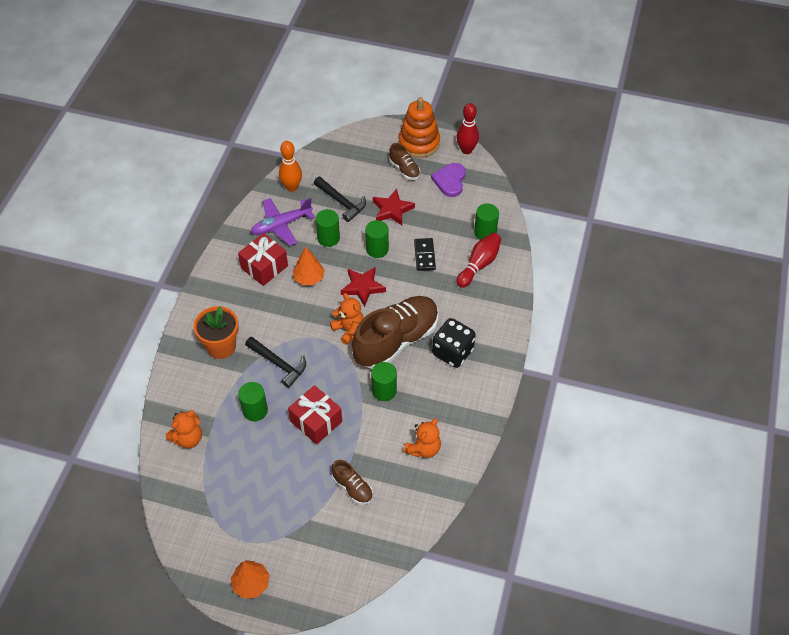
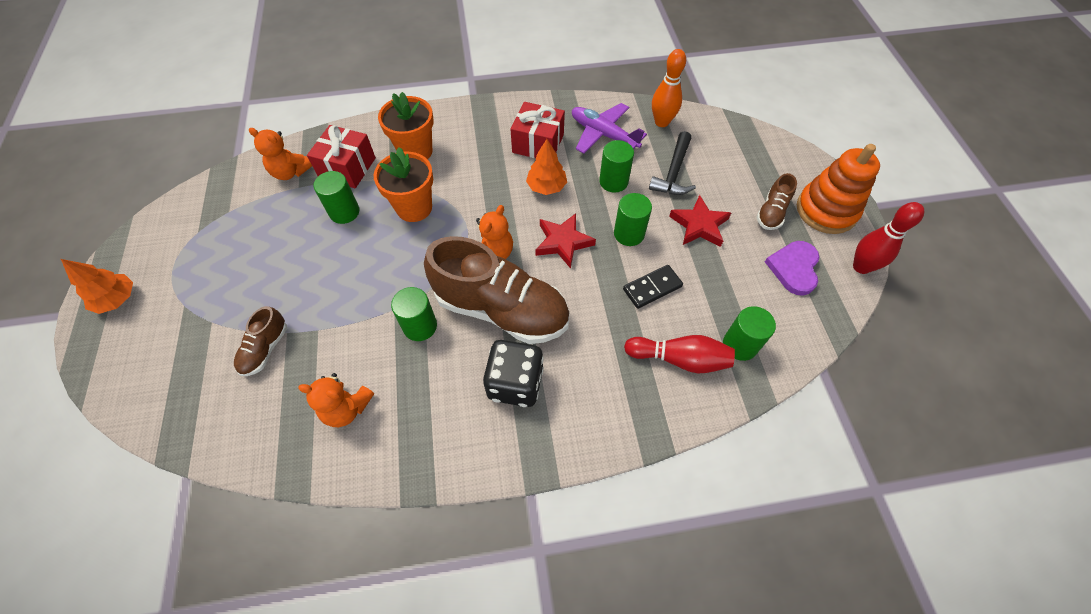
camera: 65 degrees right, 5 degrees up
black hammer [245,337,306,388] -> orange flower pot [374,147,433,222]
red gift [288,385,342,445] -> red gift moved to [307,125,376,188]
purple heart [431,163,466,197] -> purple heart turned 60 degrees counterclockwise [765,241,819,296]

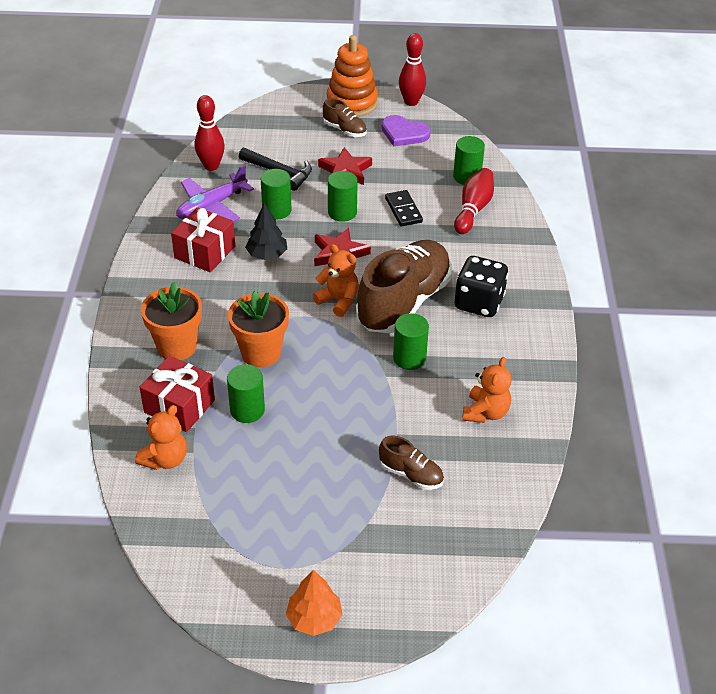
camera: 80 degrees left, 15 degrees down
orange tree [526,139,567,195] -> black tree [245,203,287,260]
orange bowling pin [652,49,686,127] -> red bowling pin [195,95,225,171]

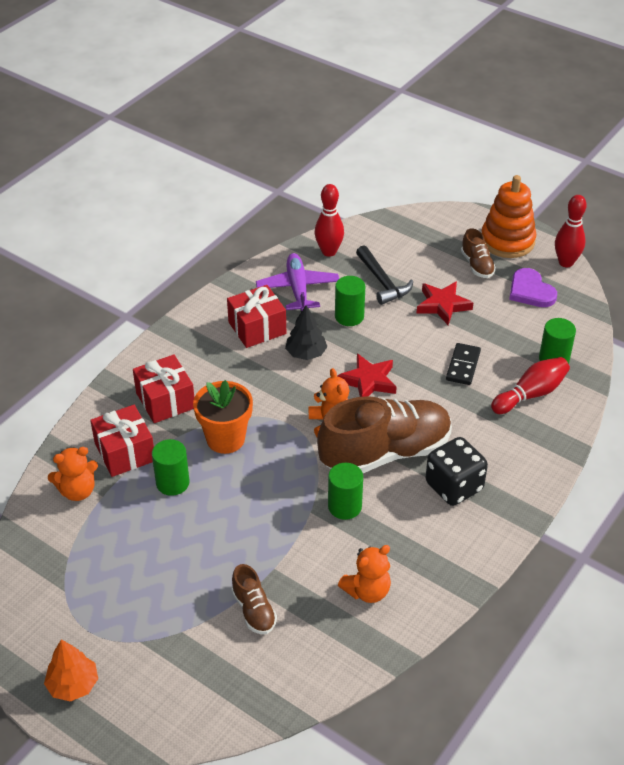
camera: 35 degrees right, 0 degrees up
orange flower pot [141,281,202,360] -> red gift [133,354,194,423]
purple plane [176,165,254,222] -> purple plane turned 90 degrees clockwise [256,253,339,312]
green cylinder [328,171,358,222] -> none

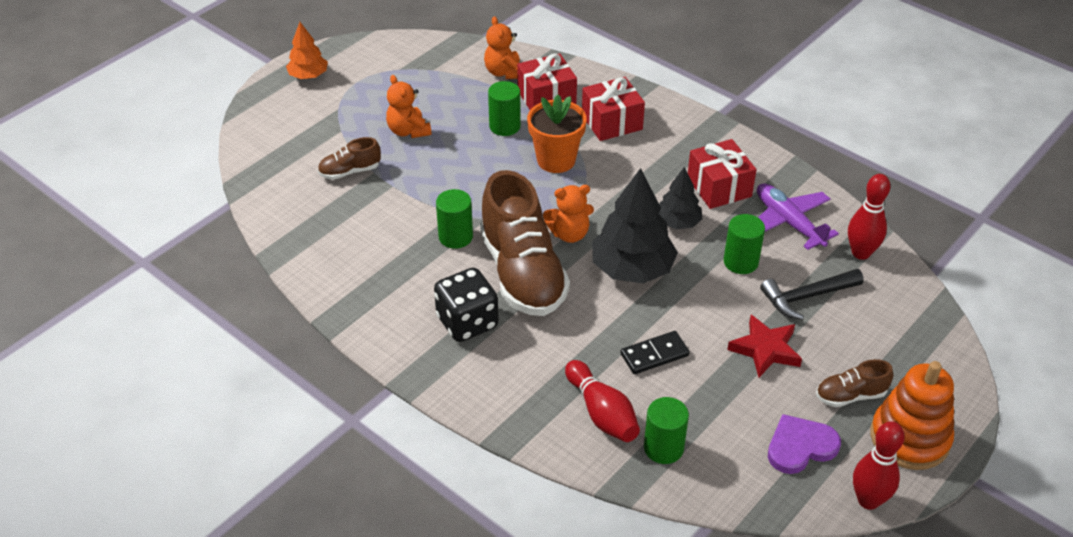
camera: 95 degrees right, 0 degrees up
purple plane [256,253,339,312] -> purple plane turned 120 degrees counterclockwise [757,183,839,250]
red star [337,354,397,397] -> black tree [592,168,678,284]
orange teddy bear [338,545,391,603] -> orange teddy bear moved to [386,75,432,138]
black domino [446,343,481,385] -> black domino turned 45 degrees counterclockwise [620,331,690,374]

